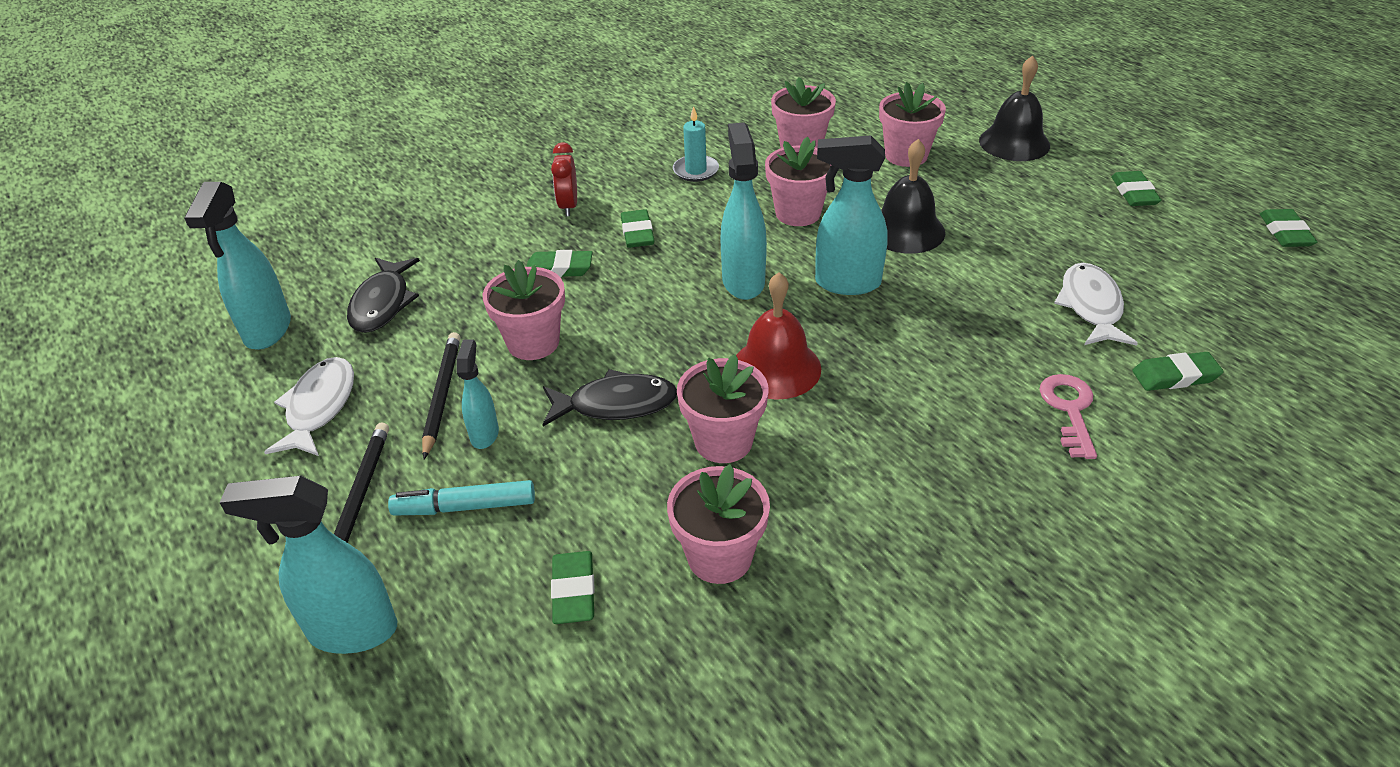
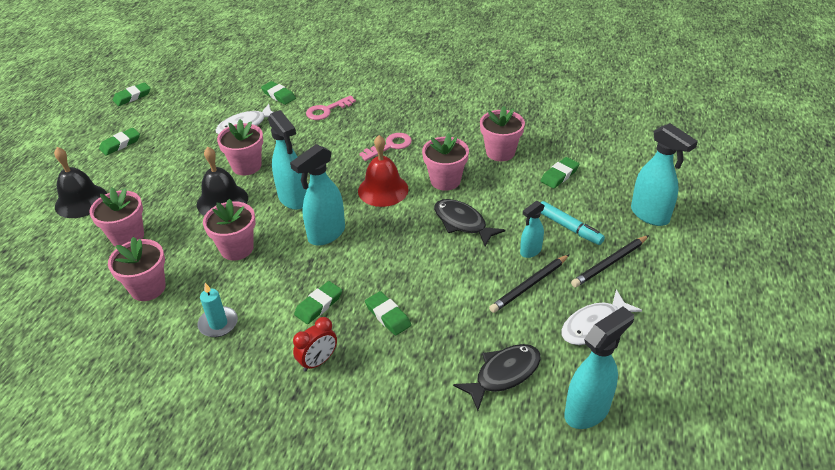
camera: 130 degrees left, 0 degrees up
pink flower pot [482,260,565,360] -> pink flower pot moved to [217,119,263,175]
none -> pink key [359,133,412,161]

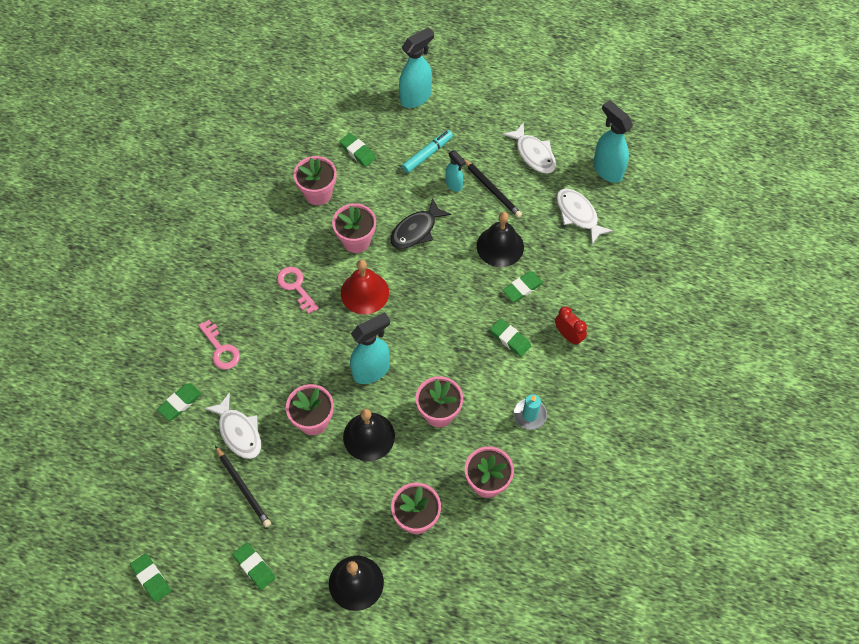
camera: 90 degrees left, 20 degrees up
turquoise spray bottle [290,144,345,246] -> none
black fish [453,344,541,411] -> white fish [556,189,613,244]
black pencil [571,235,649,287] -> black pencil moved to [215,446,271,527]
none -> black bell [477,212,524,267]

